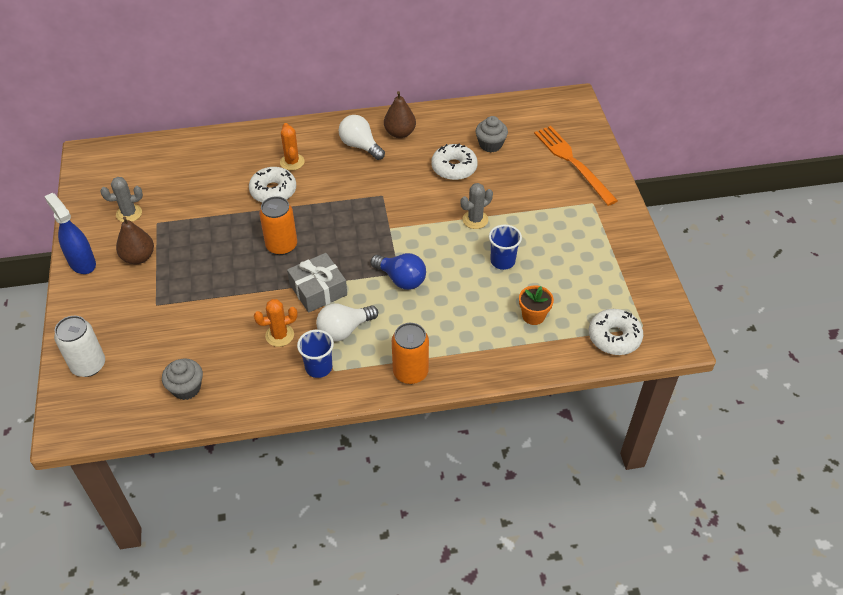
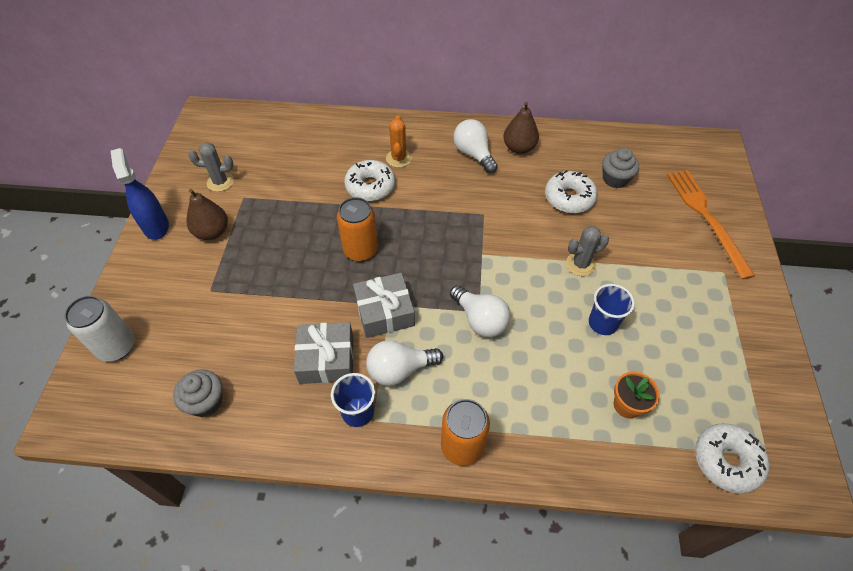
camera: 15 degrees right, 5 degrees up
orange cactus [254,299,297,347] -> grey gift [294,322,354,384]
blue light bulb [371,253,426,290] -> white light bulb [450,285,510,337]

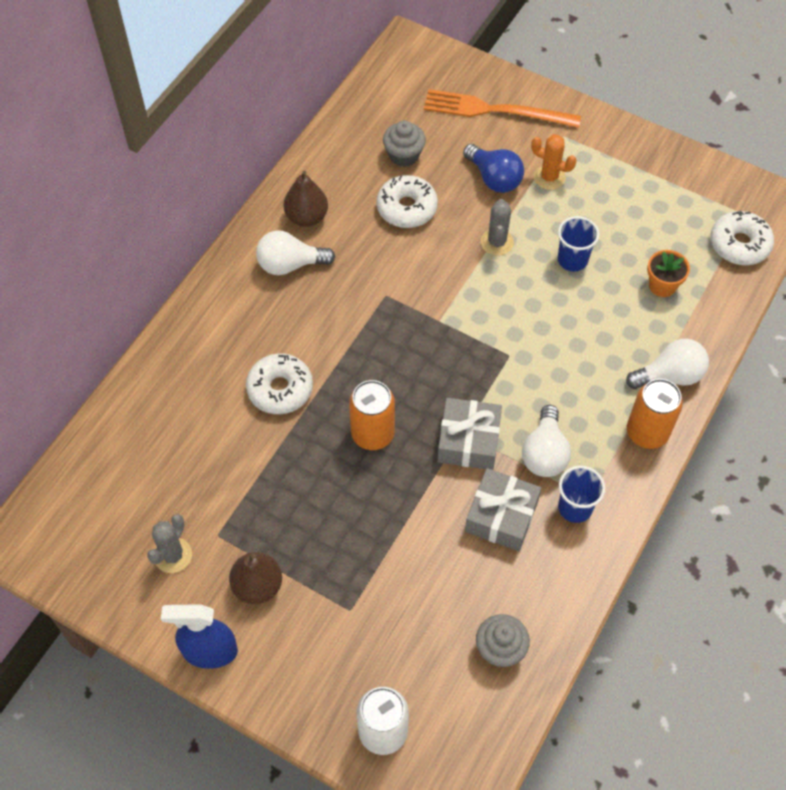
camera: 65 degrees left, 5 degrees up
orange cactus [386,115,412,168] -> orange cactus moved to [531,134,577,190]
white light bulb [450,285,510,337] -> white light bulb moved to [626,339,709,389]
none -> blue light bulb [463,144,524,193]

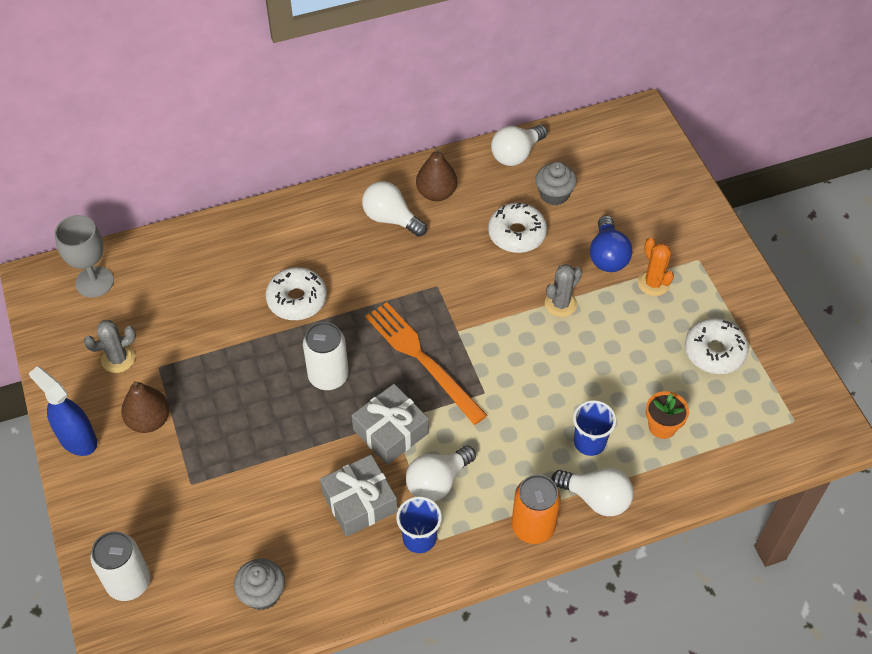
camera: 40 degrees right, 5 degrees down
orange can [349,380,395,450] -> white can [303,322,349,390]
orange fork [424,89,581,128] -> orange fork moved to [365,302,487,425]
blue cup [558,216,599,272] -> blue cup moved to [573,400,617,456]
white donut [710,210,774,265] -> white donut moved to [685,318,748,374]
none -> grey goblet [55,215,114,298]
none -> white light bulb [491,125,547,166]

